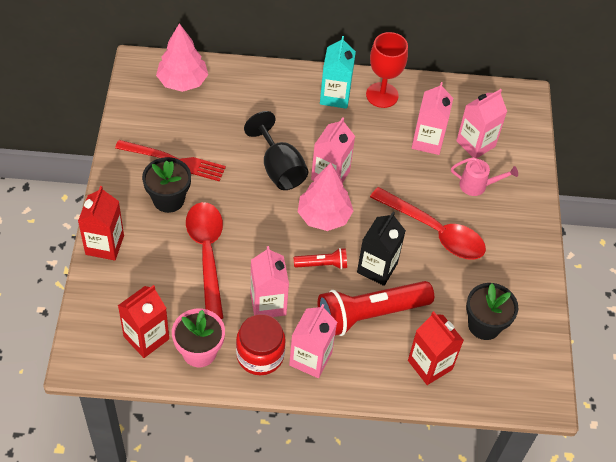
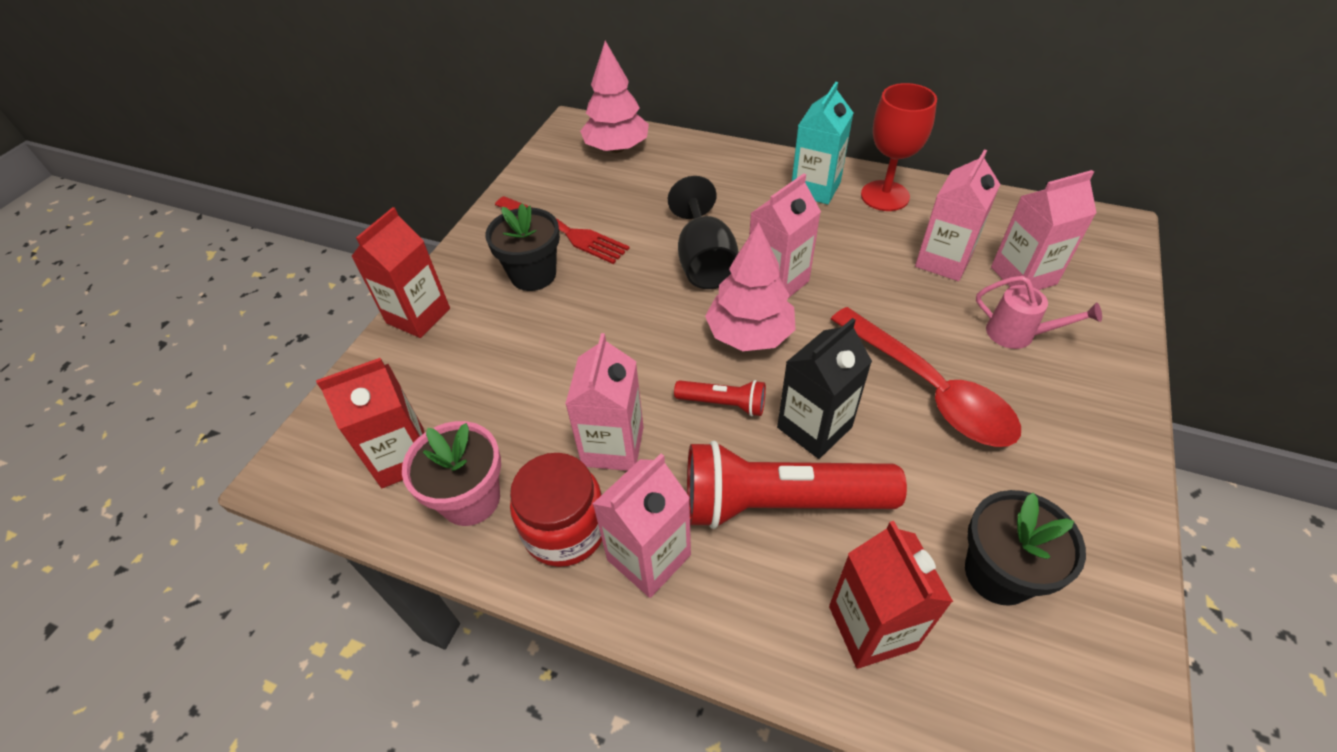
camera: 25 degrees right, 5 degrees down
red spoon [186,202,223,319] -> none

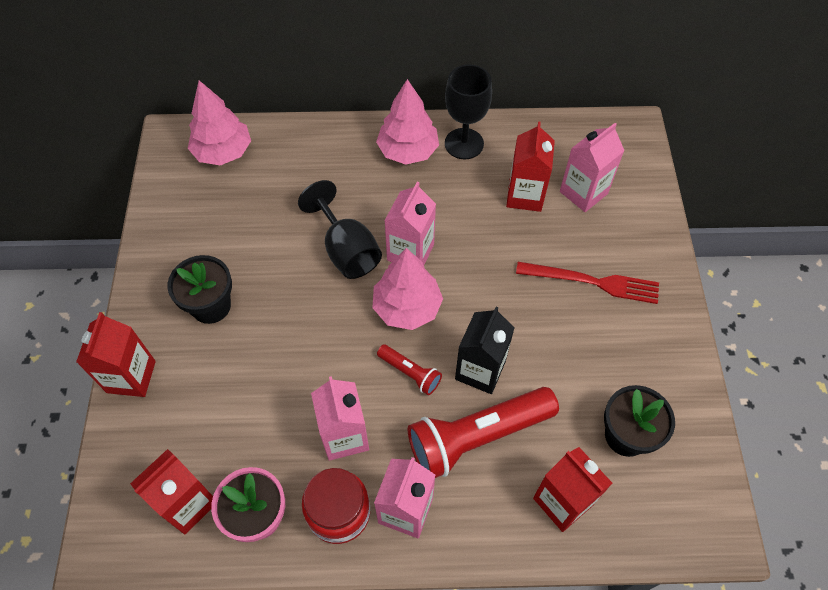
camera: 25 degrees left, 10 degrees up
red fork [495,196,630,264] -> red fork moved to [516,262,659,304]
red flashlight [674,380,766,417] -> red flashlight turned 45 degrees clockwise [377,344,442,395]
turquoise carton [792,82,853,204] -> pink tree [376,79,439,165]
red spoon [831,307,1021,447] -> none
red goblet [861,83,937,211] -> black goblet [445,64,492,160]
pink carton [915,149,1000,281] -> red carton [506,122,555,212]
pink watering can [976,276,1102,349] -> none

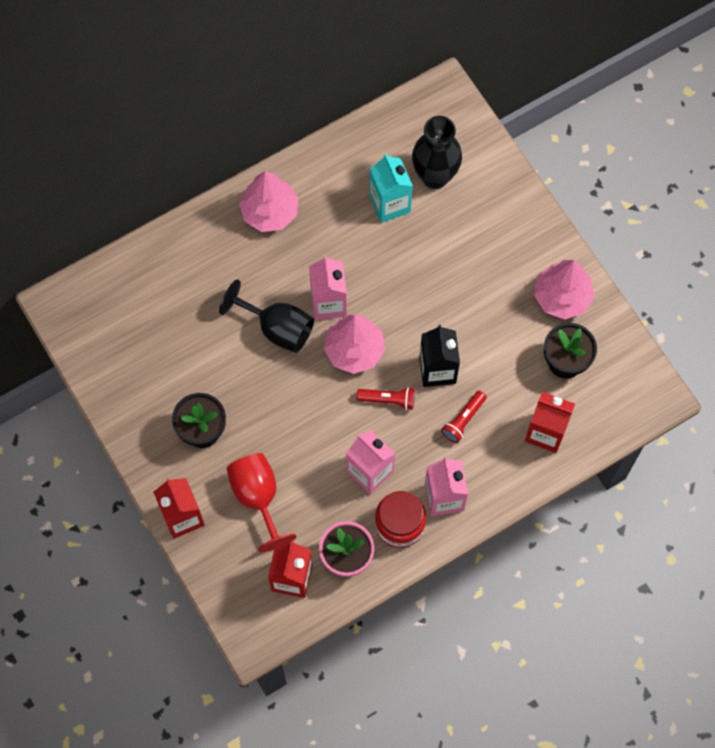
camera: 30 degrees left, 10 degrees up
pink tree [188,80,251,165] -> pink tree moved to [534,260,595,319]
red flashlight [408,387,559,478] -> red flashlight [441,391,487,443], size x0.48
black goblet [445,64,492,160] -> none
red carton [506,122,555,212] -> turquoise carton [370,154,413,223]
red fork [516,262,659,304] -> none
pink carton [560,123,625,212] -> black vase [412,116,462,189]
none -> red goblet [226,453,296,552]

